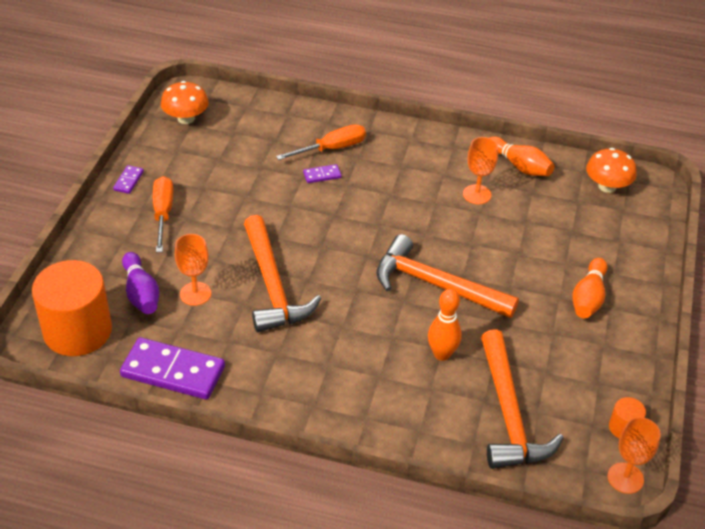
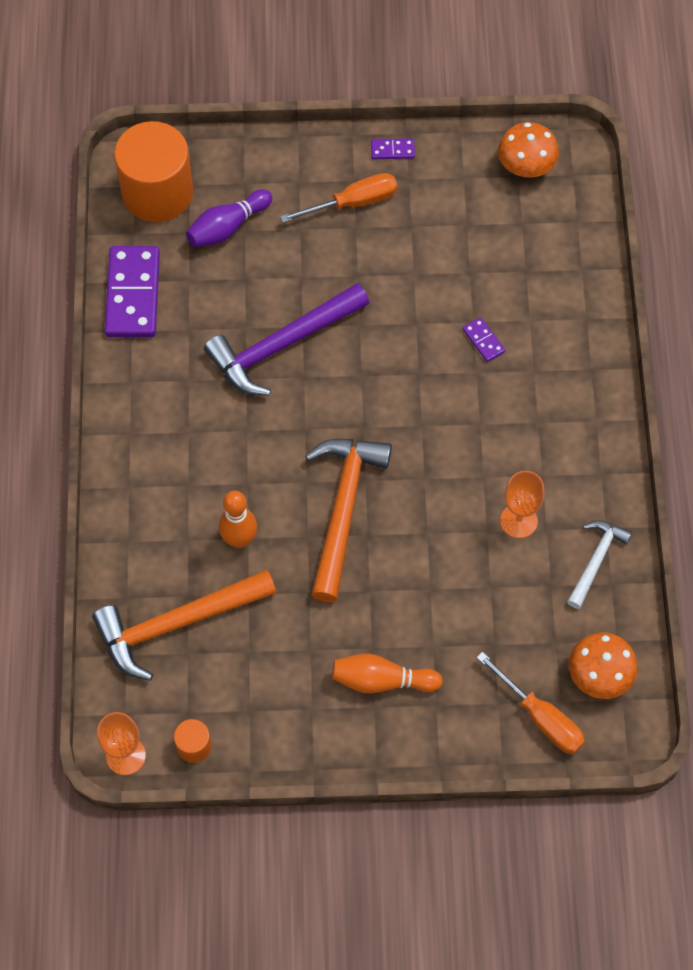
camera: 75 degrees right, 20 degrees up
orange goblet [175,234,211,306] -> none
orange hammer [244,215,321,332] -> purple hammer [204,283,369,396]
orange screwdriver [276,124,366,160] -> orange screwdriver moved to [476,652,585,754]
orange bowling pin [490,136,555,176] -> white hammer [567,520,632,609]

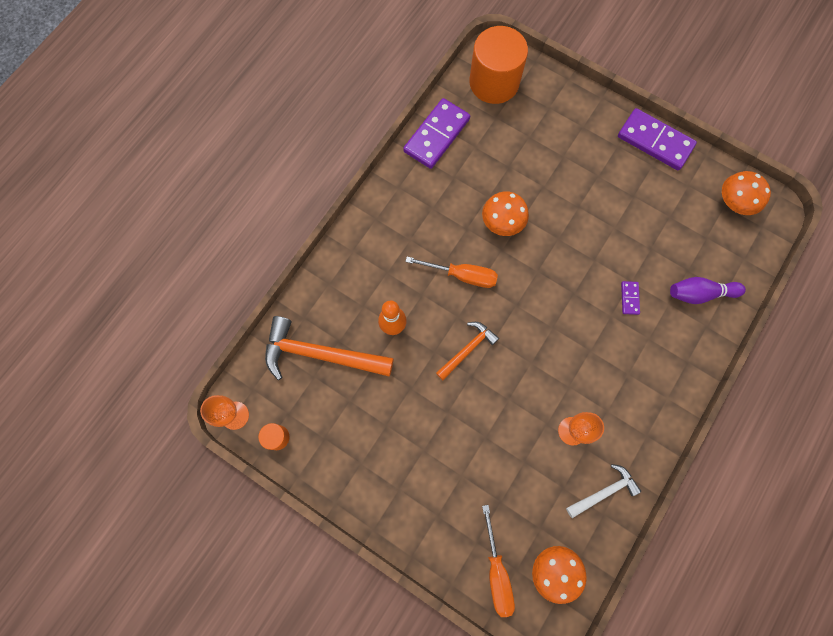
camera: 35 degrees right, 10 degrees up
purple bowling pin [186,189,272,247] -> purple bowling pin moved to [670,277,746,304]
purple hammer [204,283,369,396] -> orange mushroom [482,191,529,236]
orange screwdriver [280,173,397,223] -> orange screwdriver moved to [405,257,498,288]
orange hammer [305,439,392,602] -> orange hammer [436,322,499,380], size x0.55
orange bowling pin [332,653,443,693] -> none
purple domino [371,138,415,159] -> purple domino [618,108,697,170], size x2.23

